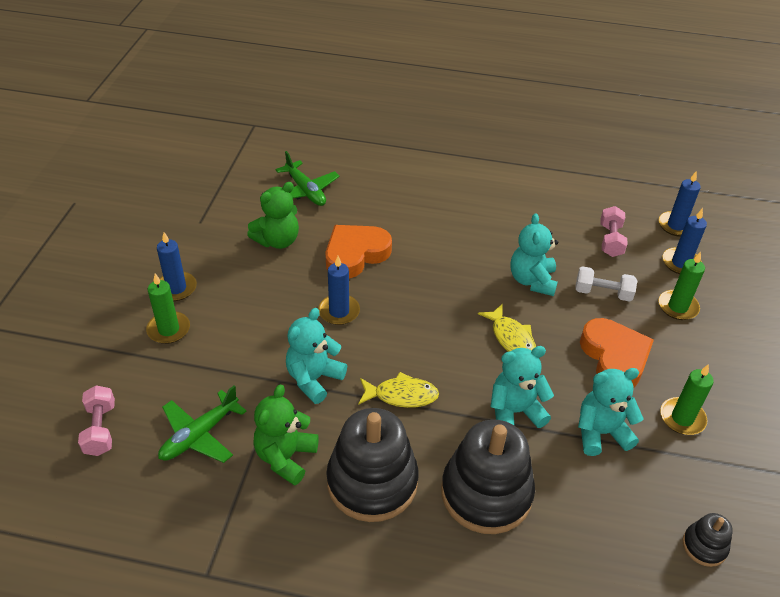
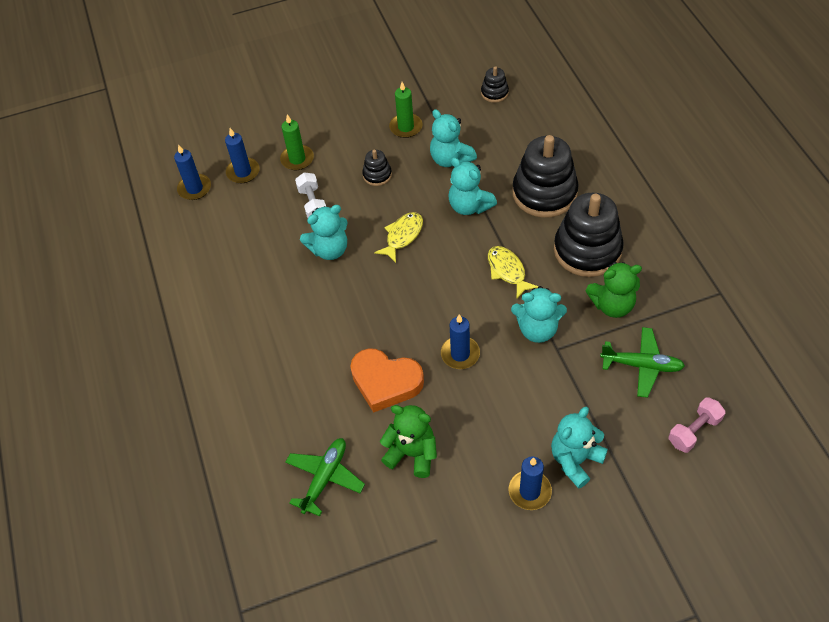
camera: 115 degrees left, 10 degrees up
green candle [146,274,190,344] -> turquoise teddy bear [551,407,608,489]
orange heart [580,318,654,388] -> black stacking toy [362,150,392,186]
pink dumbbell [600,206,628,257] -> none

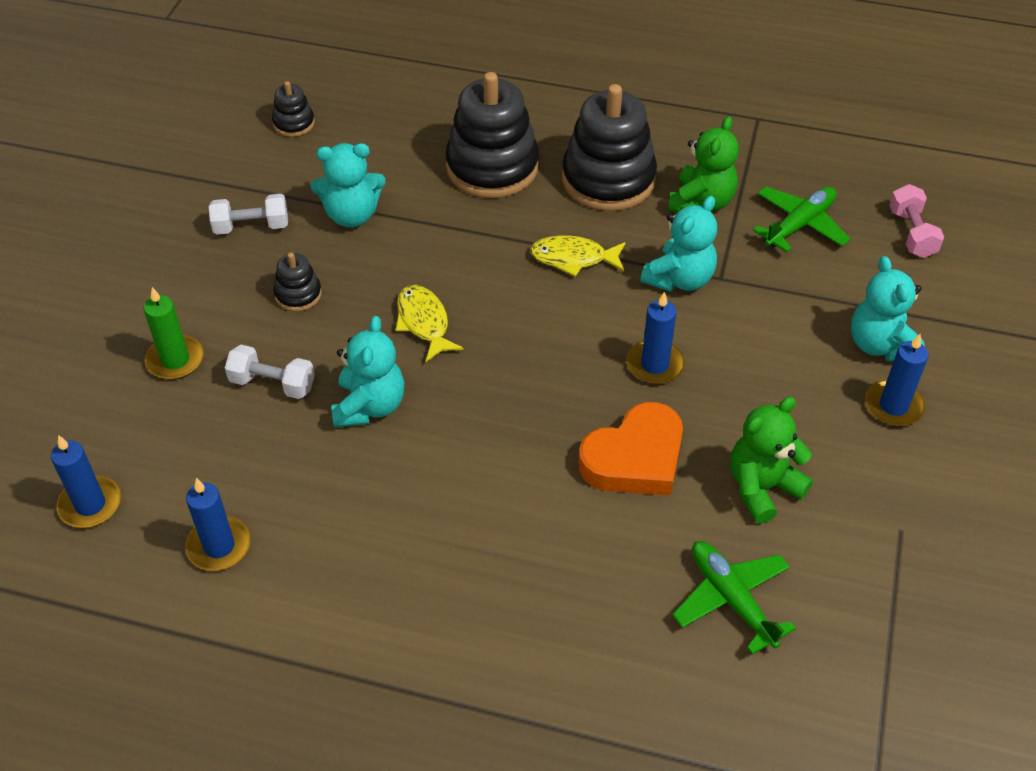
camera: 60 degrees left, 5 degrees down
blue candle [225,128,260,183] -> blue candle moved to [186,478,251,571]
green candle [389,82,422,138] -> white dumbbell [209,194,288,235]
turquoise teddy bear [448,157,497,215] -> none

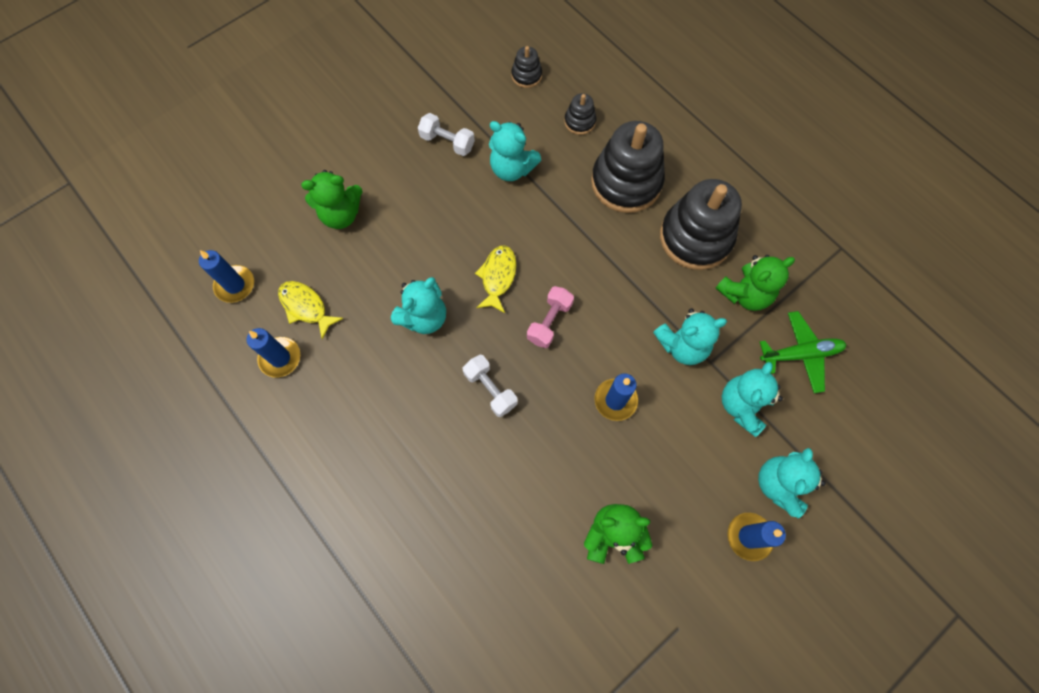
camera: 35 degrees right, 20 degrees up
green candle [144,287,204,380] -> green teddy bear [301,170,363,229]
white dumbbell [225,345,315,399] -> white dumbbell moved to [463,355,518,417]
black stacking toy [274,253,322,312] -> black stacking toy moved to [564,93,596,135]
yellow fish [530,235,626,277] -> yellow fish moved to [278,281,344,340]
orange heart [578,402,683,496] -> none
green plane [672,541,796,655] -> none
pink dumbbell [889,184,944,258] -> pink dumbbell moved to [527,286,574,348]
none -> turquoise teddy bear [722,362,783,437]

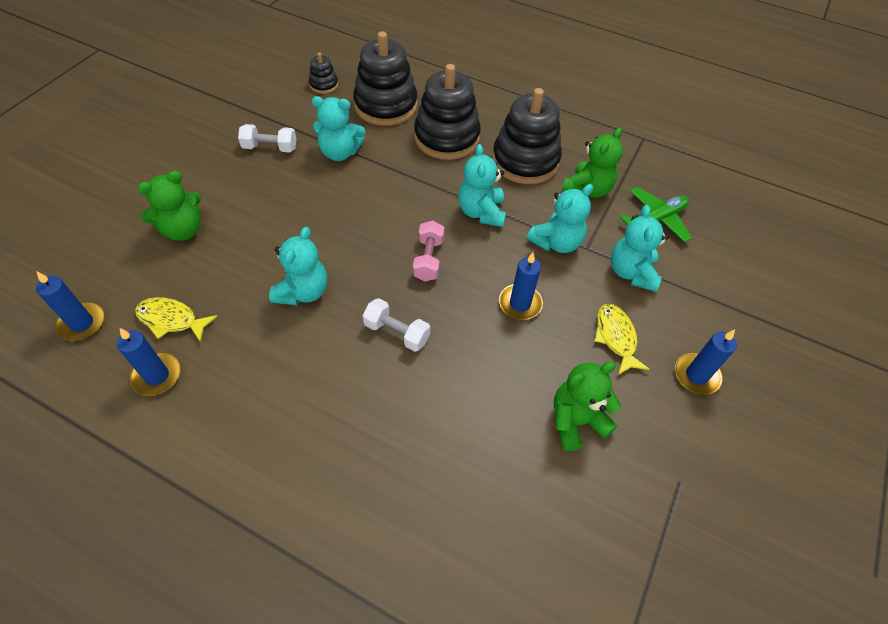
camera: 25 degrees left, 15 degrees down
yellow fish [475,245,516,313] -> yellow fish moved to [594,304,650,375]
black stacking toy [564,93,596,135] -> black stacking toy [353,31,418,126], size x2.16
turquoise teddy bear [758,448,826,519] -> turquoise teddy bear moved to [458,144,506,227]

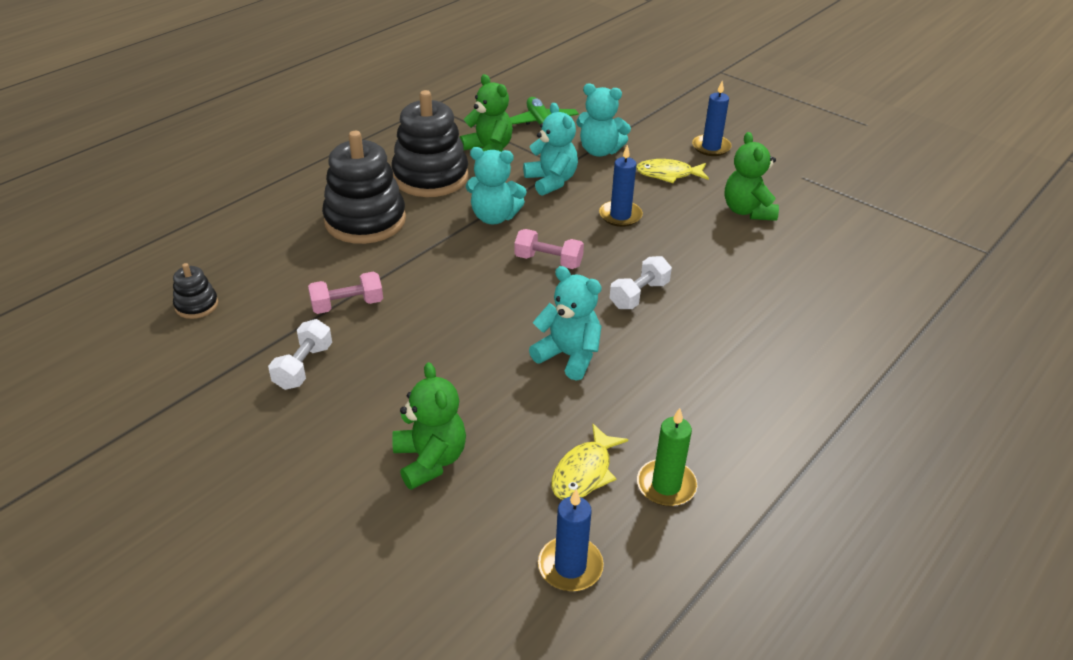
camera: 75 degrees left, 15 degrees down
blue candle [117,328,181,396] -> green candle [637,408,698,506]
turquoise teddy bear [312,96,365,161] -> pink dumbbell [308,272,383,314]
black stacking toy [353,31,418,126] -> none

